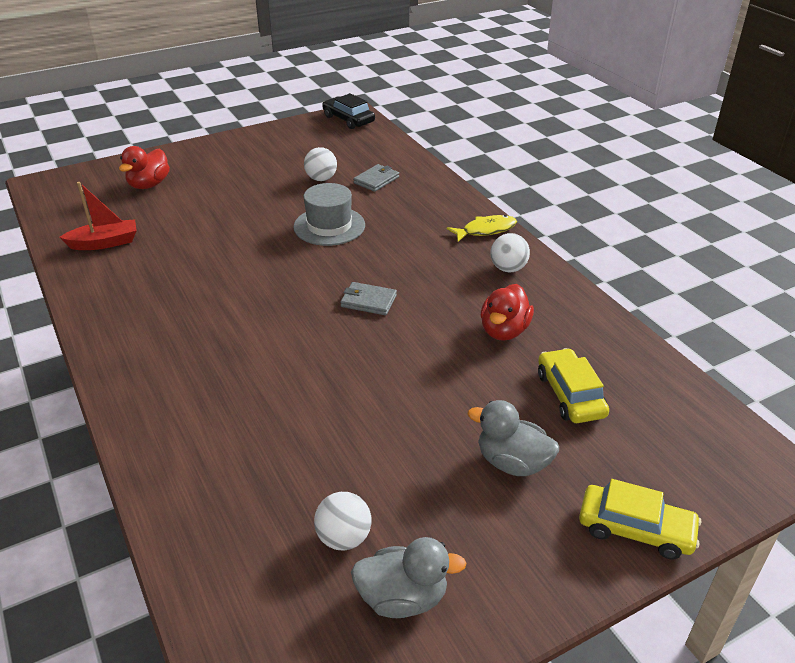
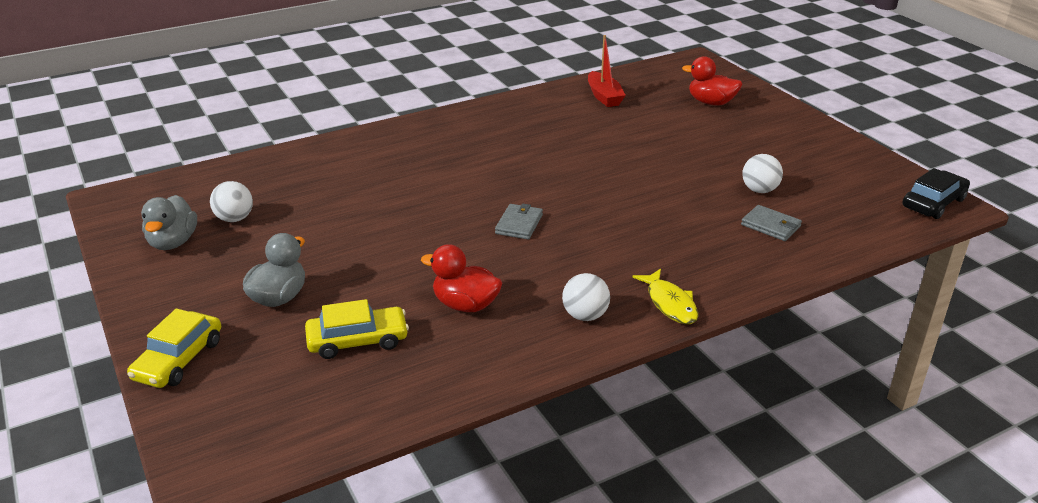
camera: 90 degrees right, 5 degrees down
grey hat [293,183,365,246] -> none

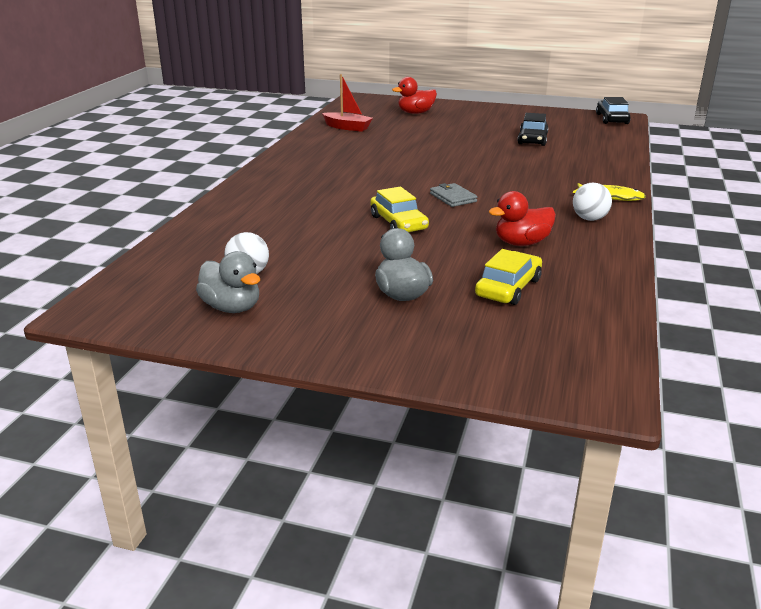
camera: 45 degrees left, 5 degrees down
yellow car [127,308,221,388] -> yellow car moved to [370,187,429,232]
grey wallet [741,205,802,241] -> none
white ball [742,154,783,193] -> black car [518,113,548,146]

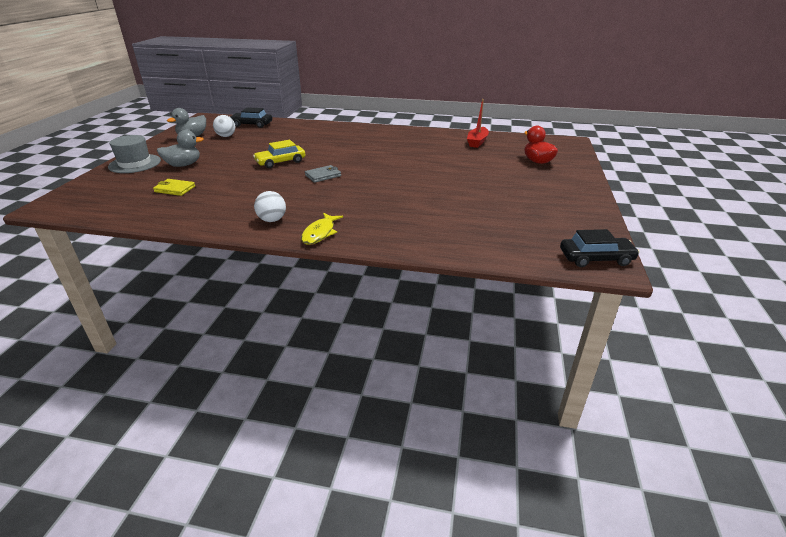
camera: 85 degrees right, 5 degrees up
yellow car [475,249,542,305] -> yellow wallet [153,179,195,196]
red duck [489,191,556,246] -> none
black car [518,113,548,146] -> black car moved to [231,107,272,128]
none -> grey hat [108,135,161,173]

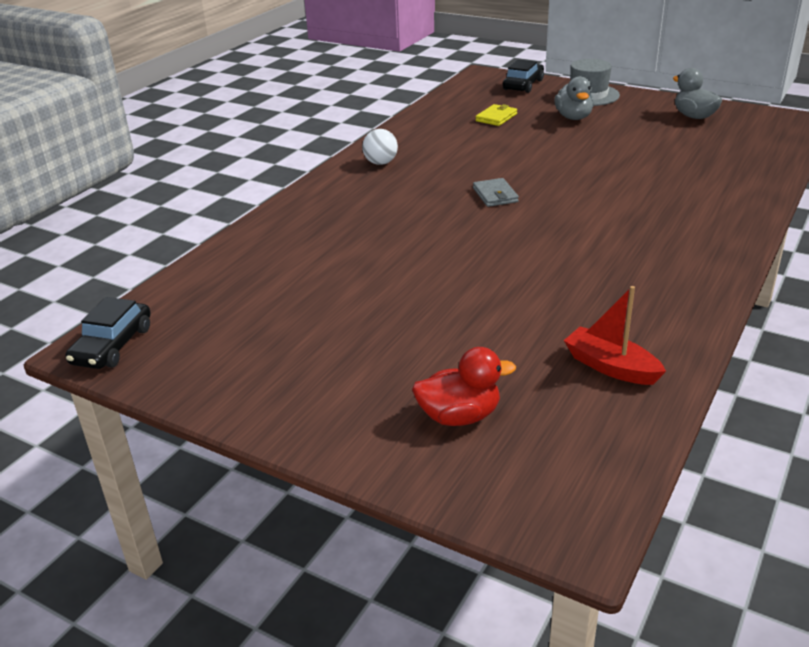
camera: 110 degrees right, 0 degrees up
white ball [213,115,235,137] -> none
black car [231,107,272,128] -> black car moved to [503,60,544,93]
yellow car [253,140,305,168] -> none
yellow fish [301,213,343,245] -> none

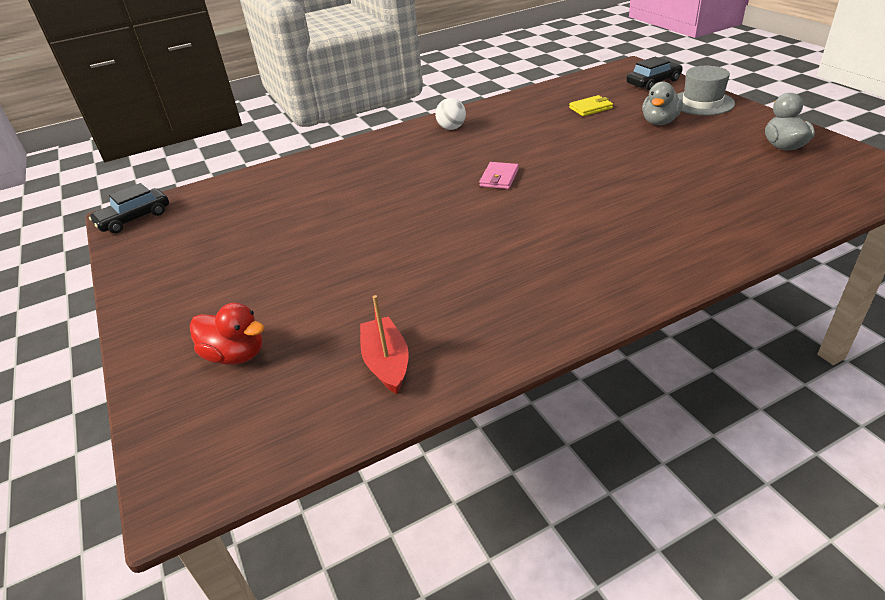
camera: 35 degrees right, 5 degrees up
grey wallet [473,178,519,207] -> pink wallet [479,162,519,189]

